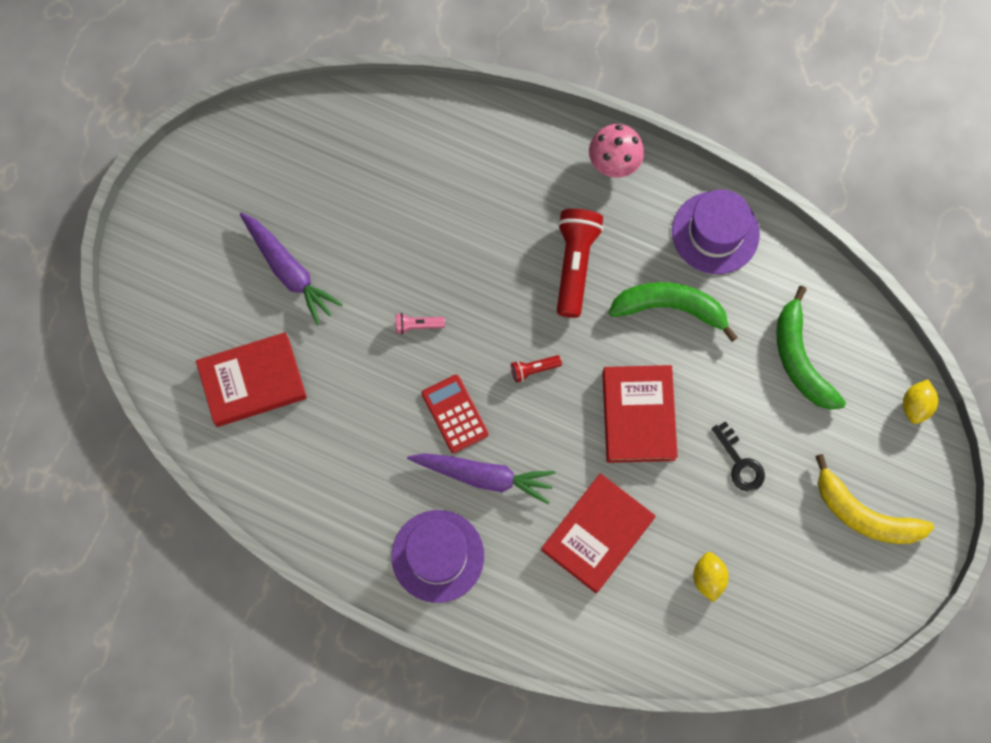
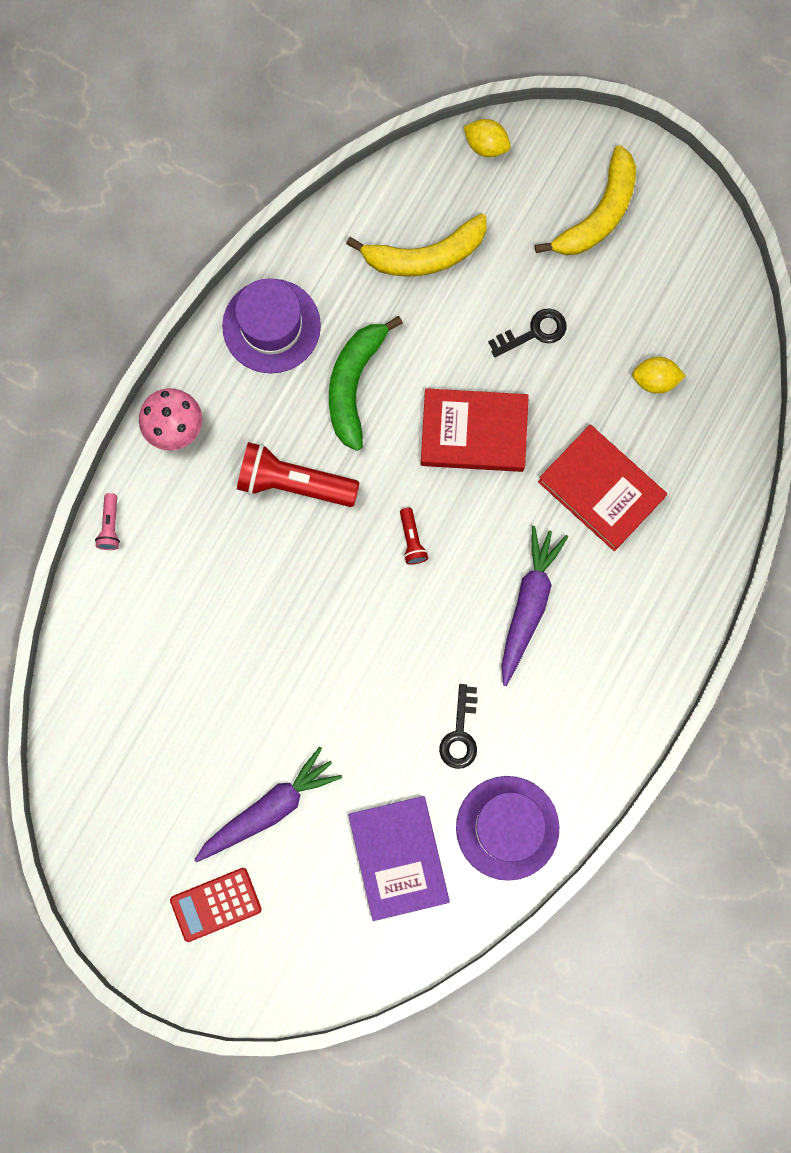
camera: 85 degrees left, 5 degrees up
red book [196,332,307,427] -> purple book [348,796,450,921]
purple hat [392,510,484,603] -> purple hat moved to [456,776,560,881]
pink flashlight [395,313,445,335] -> pink flashlight moved to [95,493,120,550]
red calculator [422,375,488,453] -> red calculator moved to [170,868,262,942]
green banana [776,286,846,410] -> yellow banana [346,213,486,277]
none -> black key [439,684,478,769]

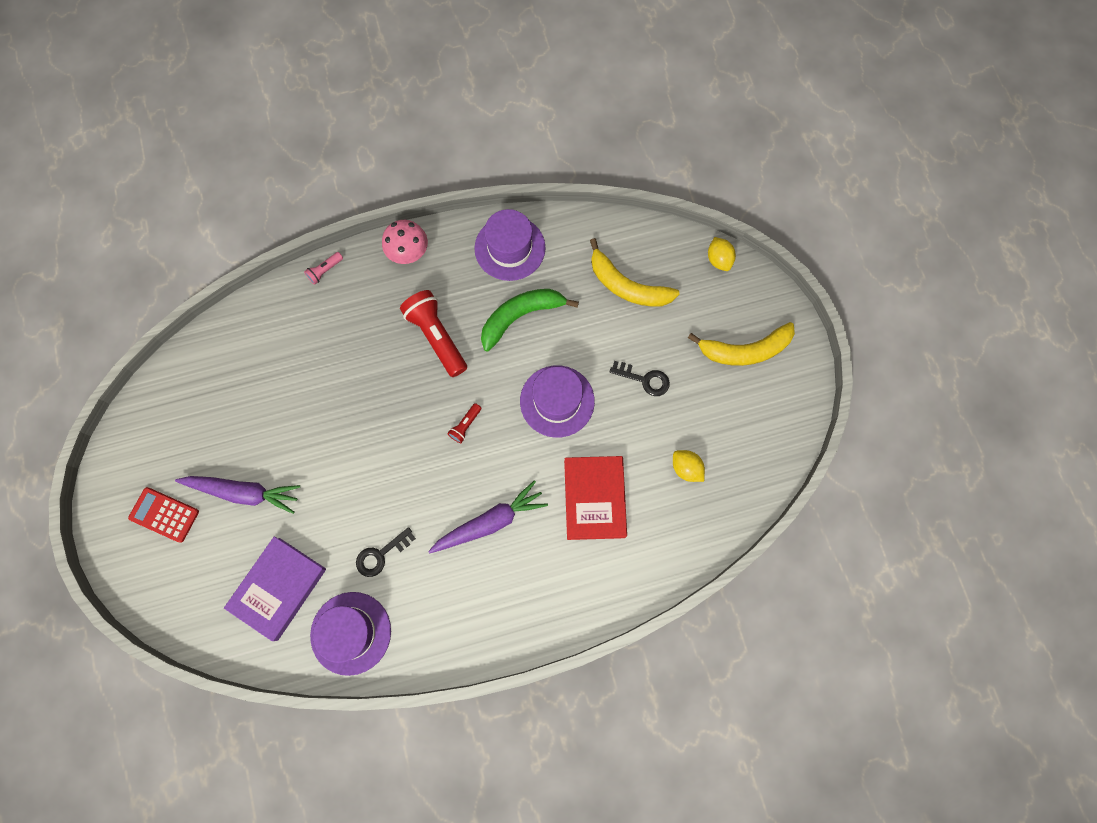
camera: 45 degrees right, 5 degrees down
red book [421,388,529,472] -> purple hat [520,365,595,438]

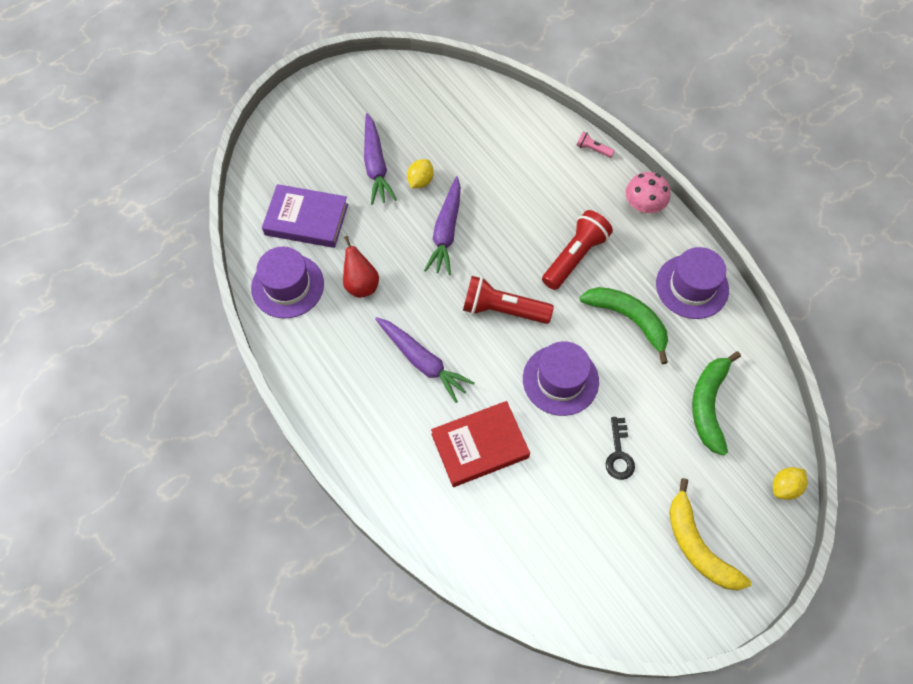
camera: 70 degrees right, 10 degrees down
red calculator [128,487,199,543] -> none
black key [356,527,416,577] -> red pear [343,236,379,298]
red flashlight [447,403,481,443] -> red flashlight [463,276,554,324], size x2.14
yellow banana [590,238,680,307] -> green banana [692,351,741,456]
yellow lemon [673,450,705,482] -> yellow lemon moved to [407,159,434,188]
none -> purple carrot [424,176,461,275]

